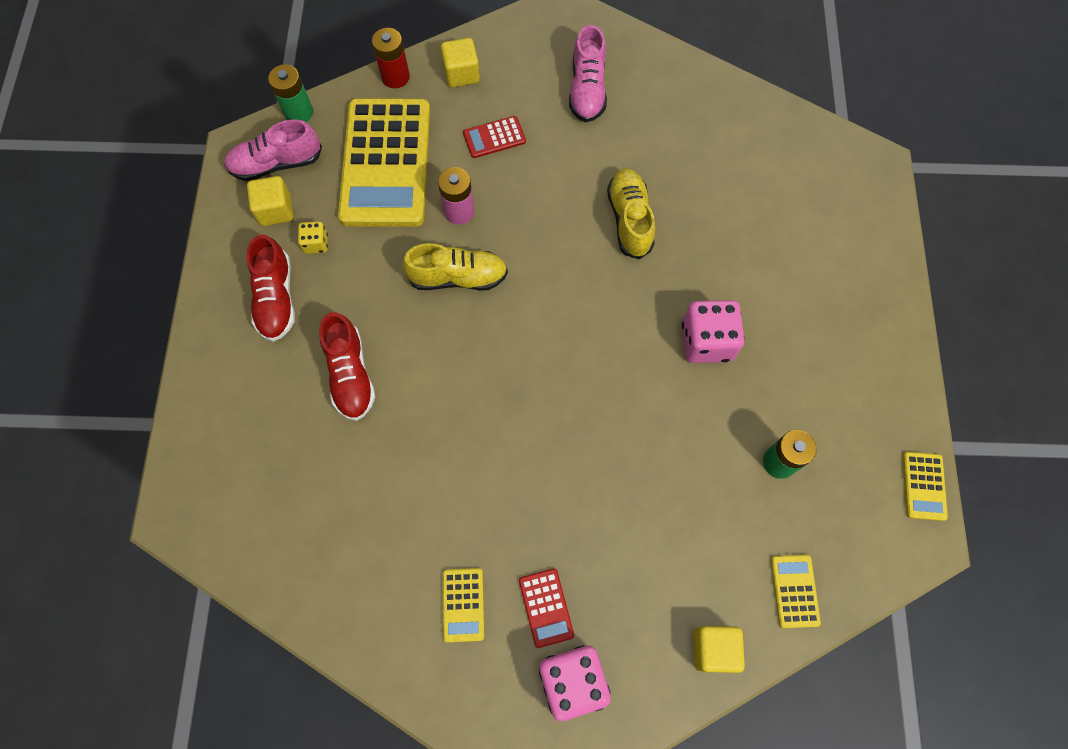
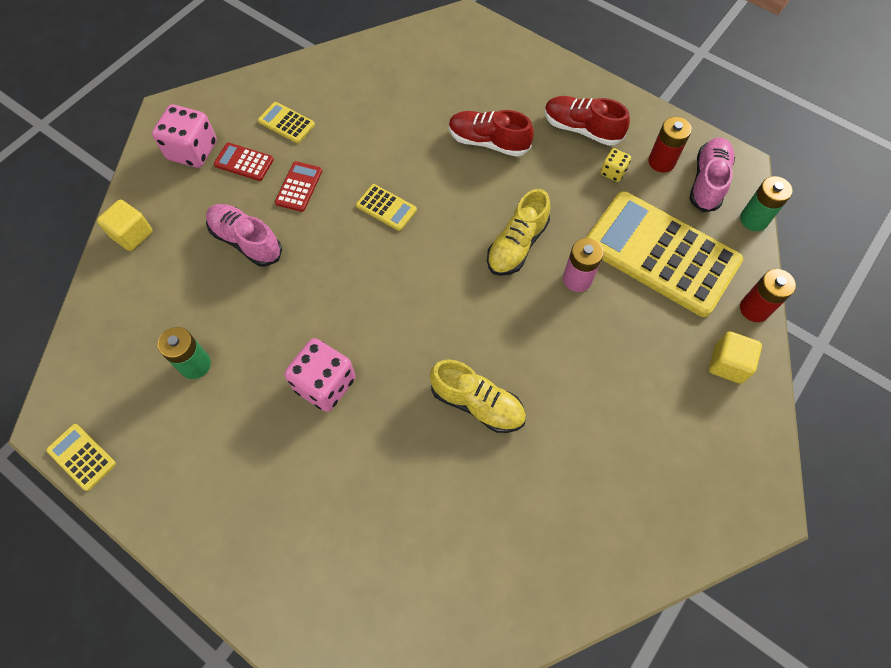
camera: 125 degrees right, 5 degrees down
yellow cube [247,176,293,226] -> red battery [648,117,692,173]
red calculator [463,116,526,158] -> red calculator moved to [275,161,322,212]
pink shoe [569,25,607,122] -> pink shoe moved to [206,204,282,267]
yellow calculator [771,555,821,628] -> yellow calculator moved to [356,184,417,231]

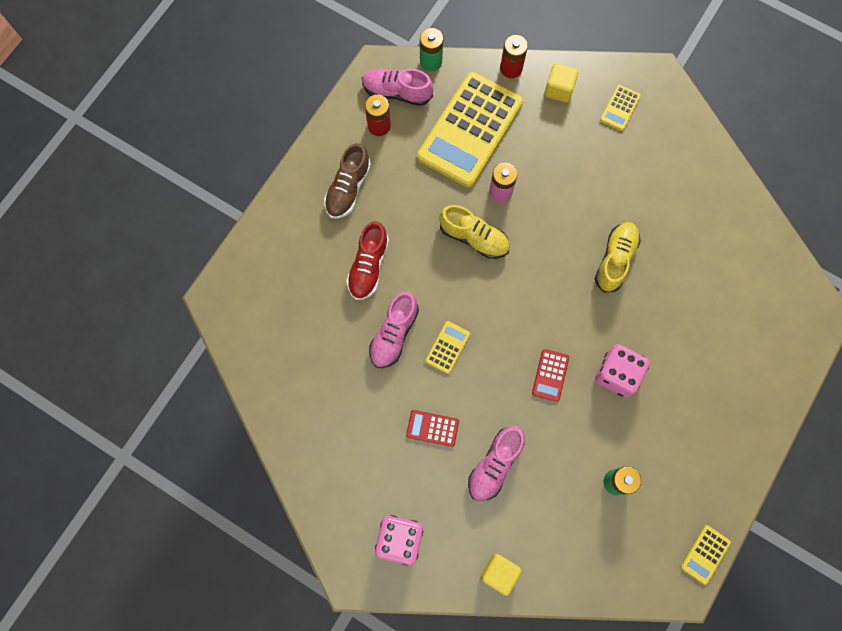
camera: 95 degrees left, 10 degrees up
red calculator [214,143,274,181] -> red calculator moved to [532,349,569,402]
yellow calculator [258,102,315,143] -> yellow calculator moved to [600,85,641,131]
red shoe [544,96,630,146] -> brown shoe [324,143,371,219]
yellow dice [601,148,631,182] -> none
none -> pink shoe [369,292,419,368]

